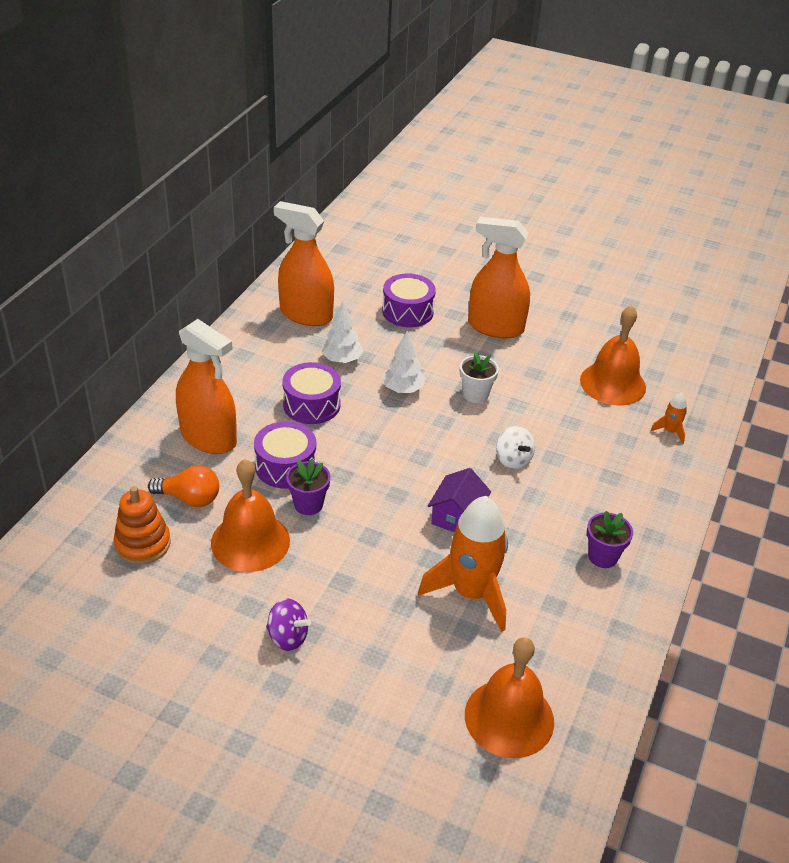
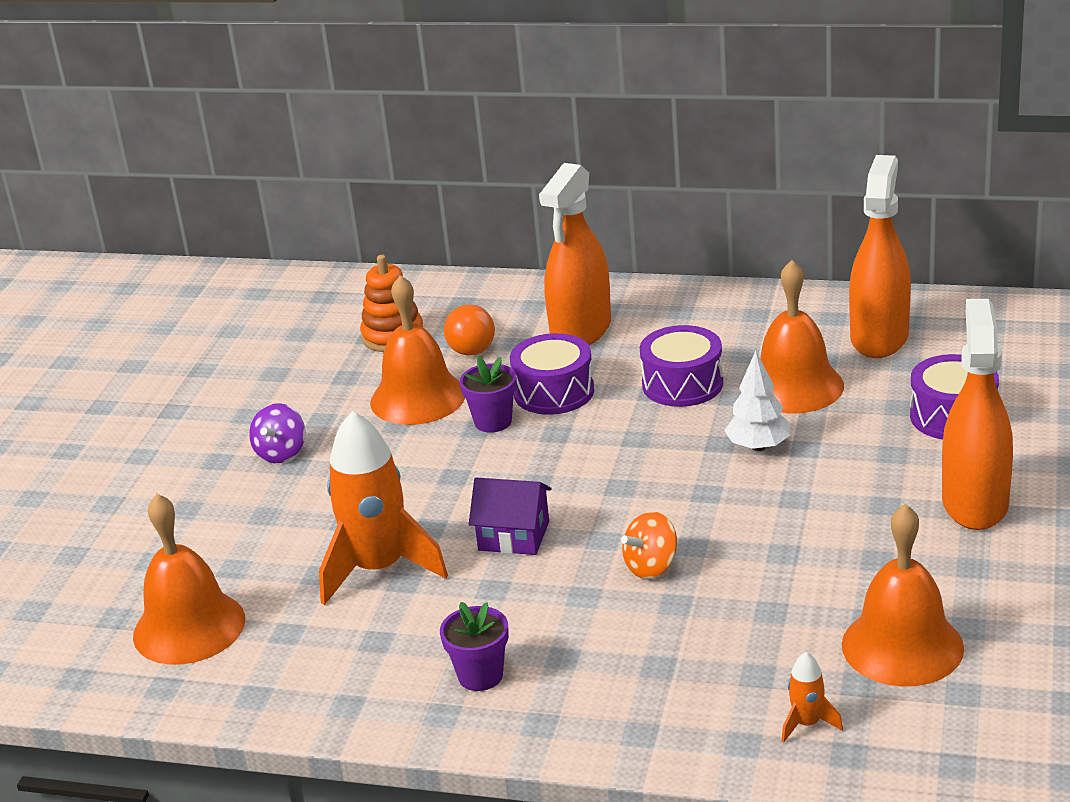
camera: 85 degrees right, 10 degrees down
white tree [322,302,364,363] -> orange bell [760,260,844,413]
white flower pot [460,352,499,403] -> none
white spinning top [496,426,535,469] -> orange spinning top [621,512,677,579]

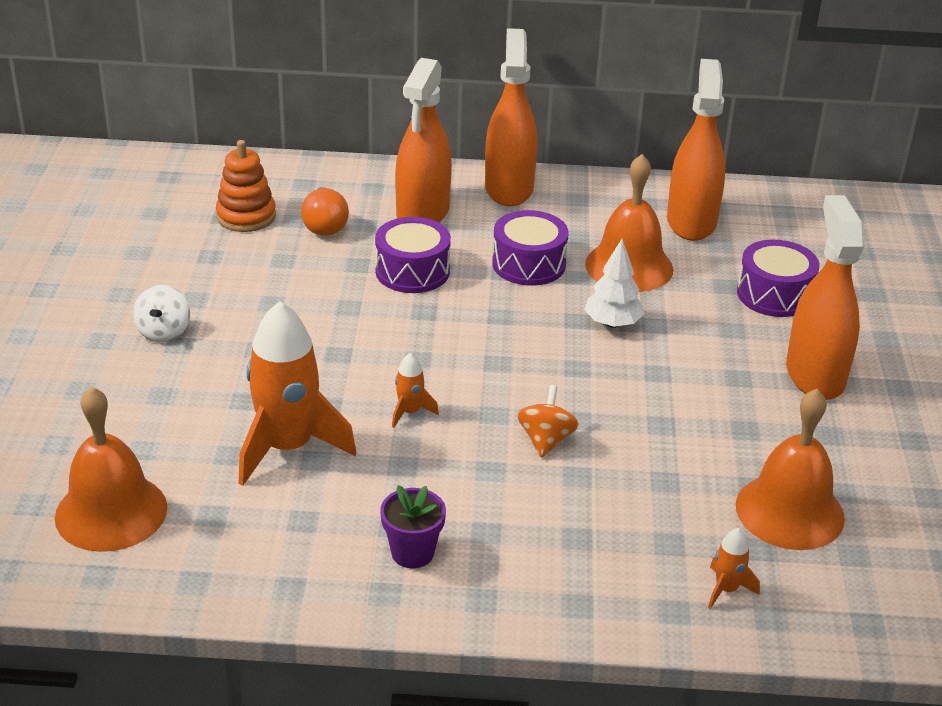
camera: 15 degrees left, 5 degrees up
purple spinning top [249,403,305,463] -> white spinning top [133,285,190,343]
orange bell [370,275,465,425] -> none
purple flower pot [459,356,517,433] -> none
purple house [469,478,552,555] -> orange rocket [392,353,439,428]
orange spinning top [621,512,677,579] -> orange spinning top turned 150 degrees clockwise [517,385,579,458]
none -> orange spray bottle [485,28,537,206]

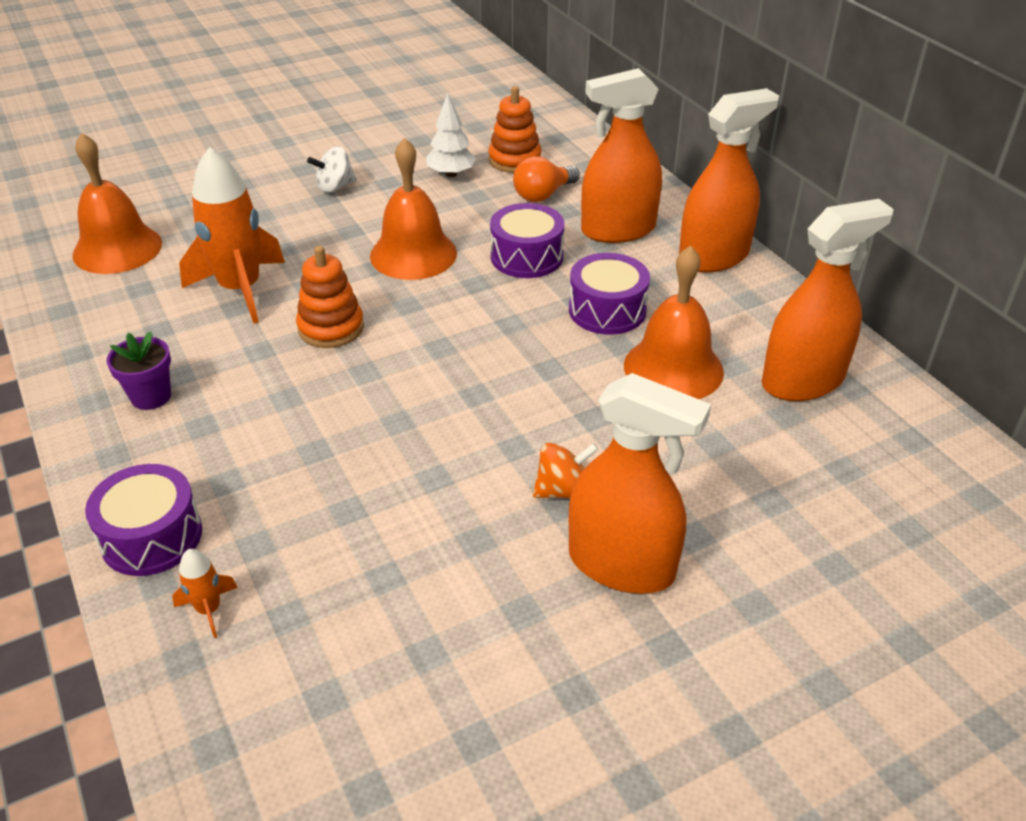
camera: 60 degrees right, 5 degrees up
orange rocket [392,353,439,428] -> orange stacking toy [296,246,364,348]
orange spinning top [517,385,579,458] -> orange spinning top moved to [533,443,599,498]
white tree [584,239,644,328] -> white tree moved to [426,93,476,177]
orange bell [736,389,845,550] -> orange bell moved to [370,138,457,280]
purple drum [737,240,819,317] -> purple drum moved to [85,464,202,576]
orange spray bottle [786,195,865,400] -> orange spray bottle turned 60 degrees clockwise [569,373,711,594]

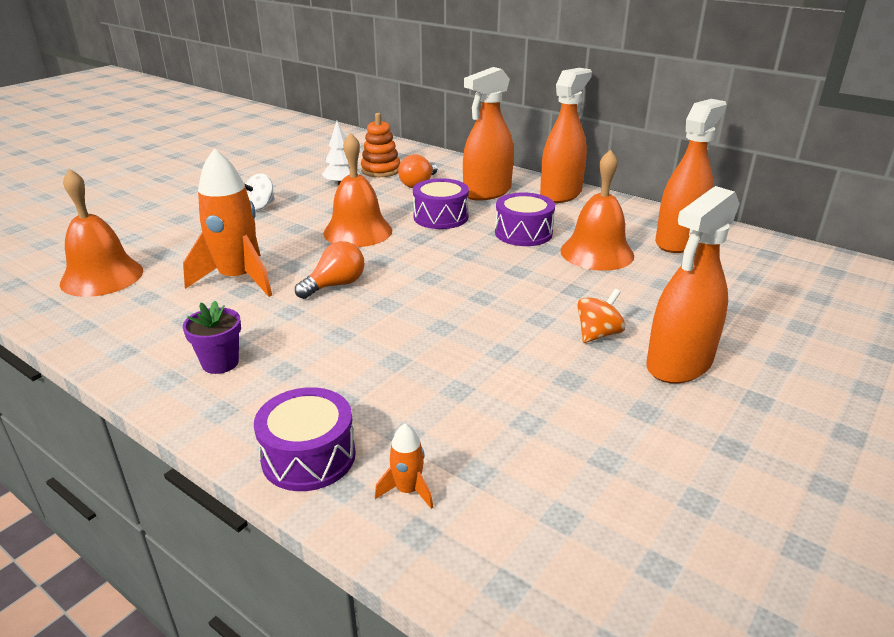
camera: 25 degrees left, 10 degrees down
orange stacking toy [296,246,364,348] -> orange light bulb [295,241,364,299]
orange spray bottle [569,373,711,594] -> orange spray bottle turned 135 degrees clockwise [646,186,740,384]

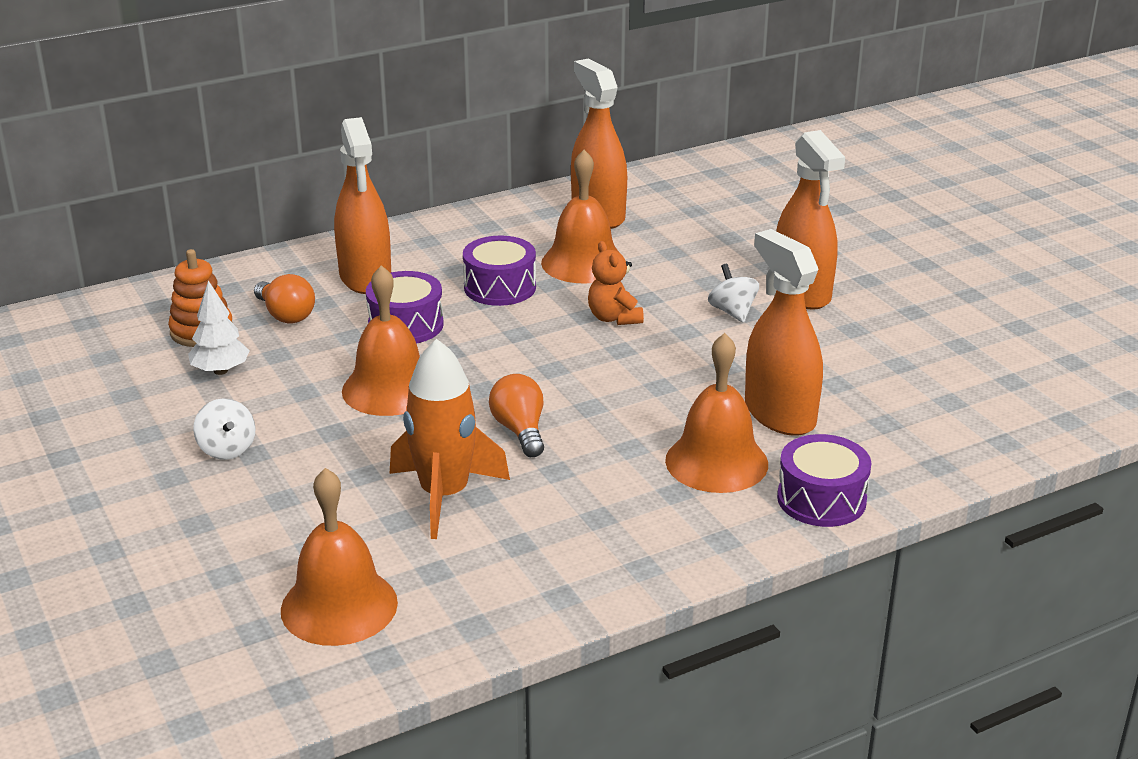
camera: 65 degrees left, 0 degrees up
purple flower pot [183,301,241,374] -> none
orange rocket [375,423,433,509] -> none
orange spray bottle [540,68,592,203] -> orange spray bottle moved to [745,229,823,436]
orange spinning top [577,289,626,343] -> white spinning top [708,264,759,323]
none -> orange teddy bear [588,241,644,325]
none -> orange bell [665,333,768,493]

